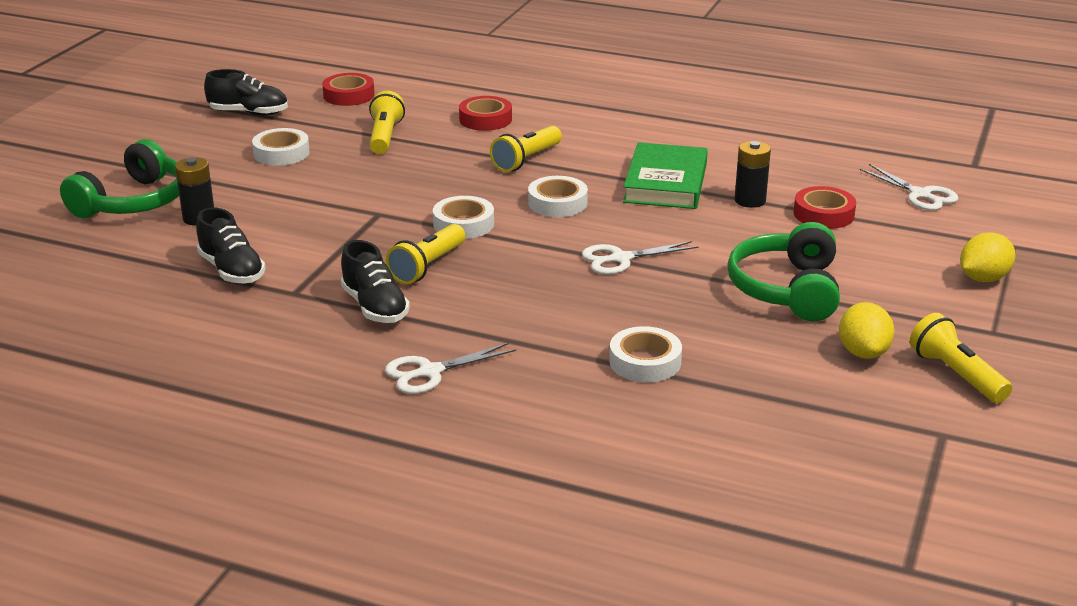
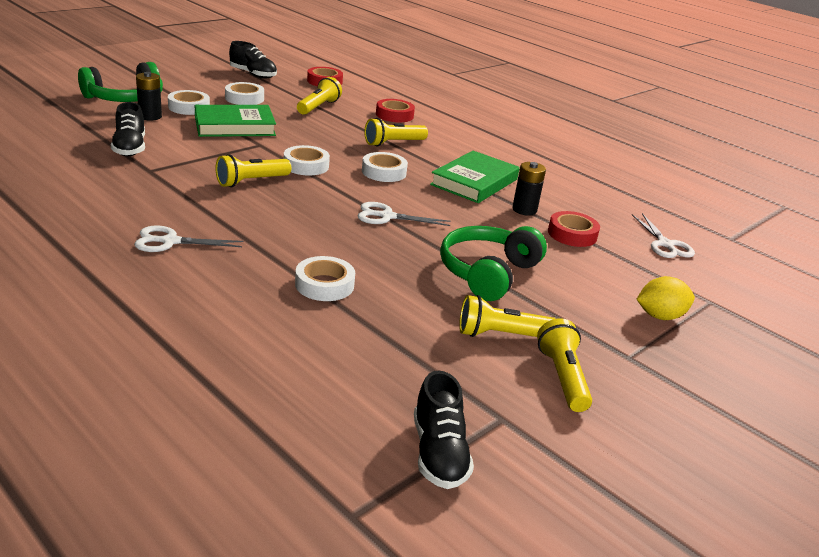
camera: 20 degrees right, 0 degrees up
black shoe [341,240,410,323] -> black shoe moved to [414,371,474,489]
yellow lemon [839,302,895,359] -> yellow flashlight [459,295,556,337]
none -> white tape [168,90,210,115]
none -> green book [195,105,276,137]

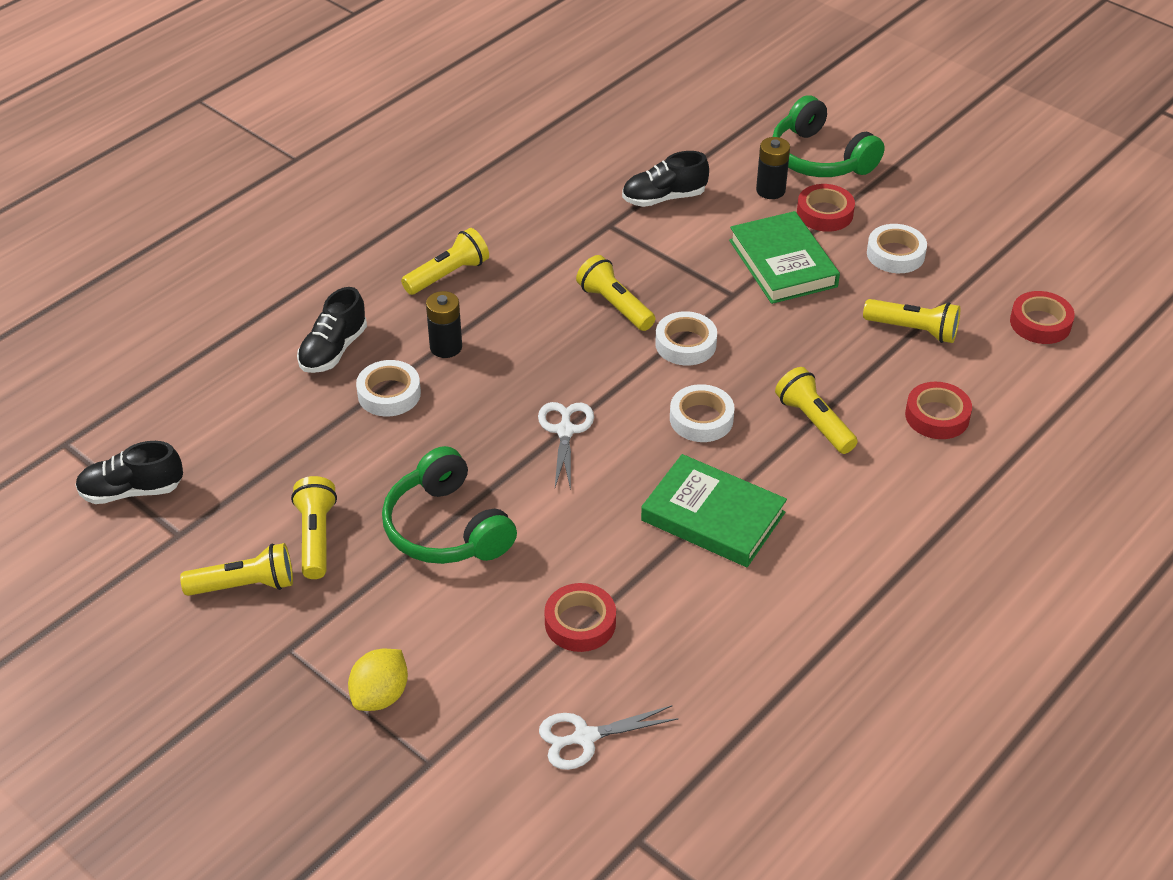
camera: 90 degrees right, 15 degrees up
white scissors [134,226,244,252] -> yellow flashlight [401,228,489,295]
white tape [168,90,210,115] -> red tape [797,184,855,232]
black shoe [229,41,277,79] -> black shoe moved to [297,287,367,373]
green headphones [440,226,547,301] -> green headphones turned 150 degrees counterclockwise [382,446,517,564]
black battery [512,162,546,216] -> black battery moved to [426,291,462,358]
yellow lemon [637,276,695,320] -> yellow lemon turned 45 degrees clockwise [348,649,408,711]

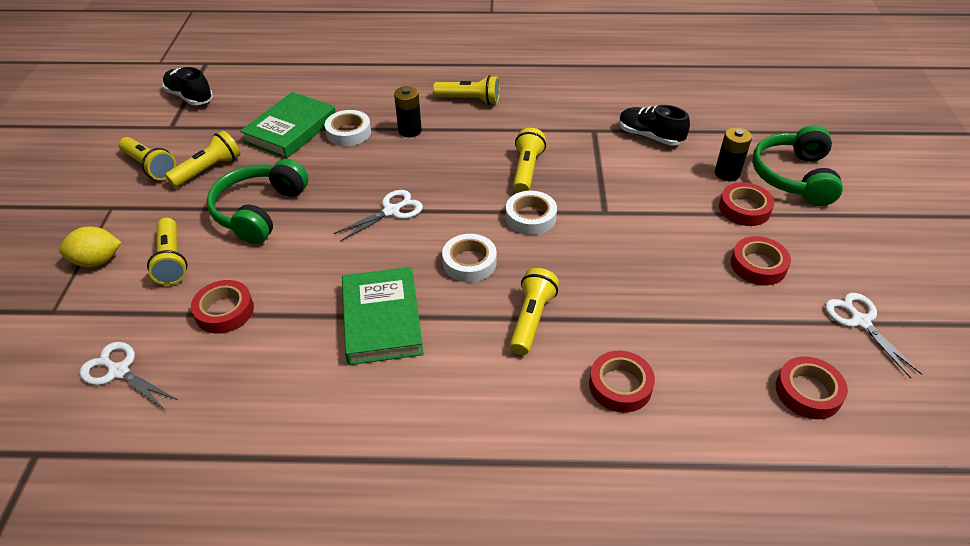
camera: 50 degrees right, 0 degrees up
black shoe [297,287,367,373] -> none
green book [729,211,840,304] -> green book moved to [240,92,336,159]
yellow flashlight [863,299,960,343] -> yellow flashlight moved to [147,218,188,285]
white tape [867,224,927,273] -> red tape [731,236,791,286]
none -> white scissors [825,293,922,378]

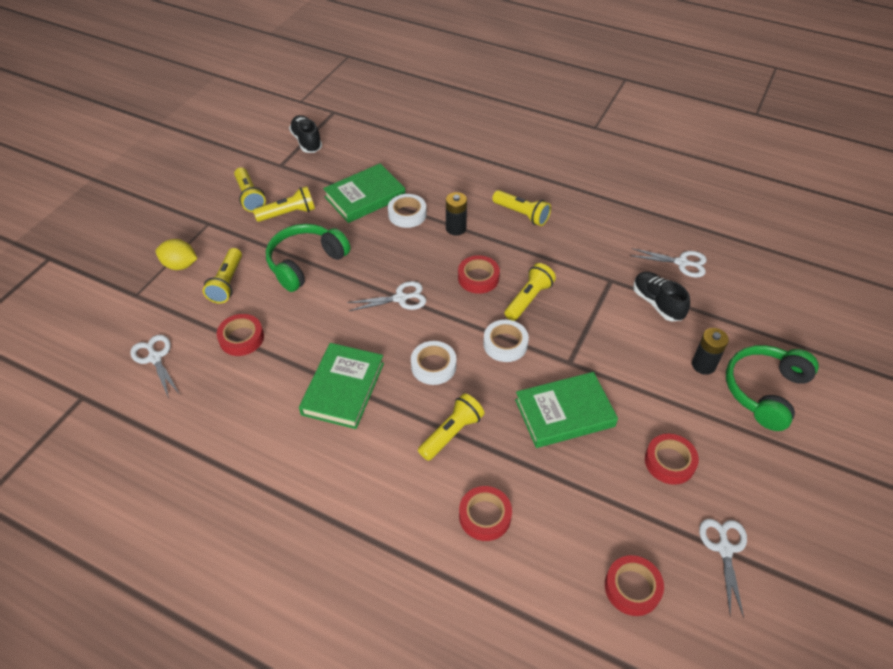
camera: 25 degrees right, 5 degrees up
red tape [719,182,774,226] -> red tape moved to [458,255,500,294]
none -> green book [515,372,618,448]
none -> white scissors [630,248,707,278]

